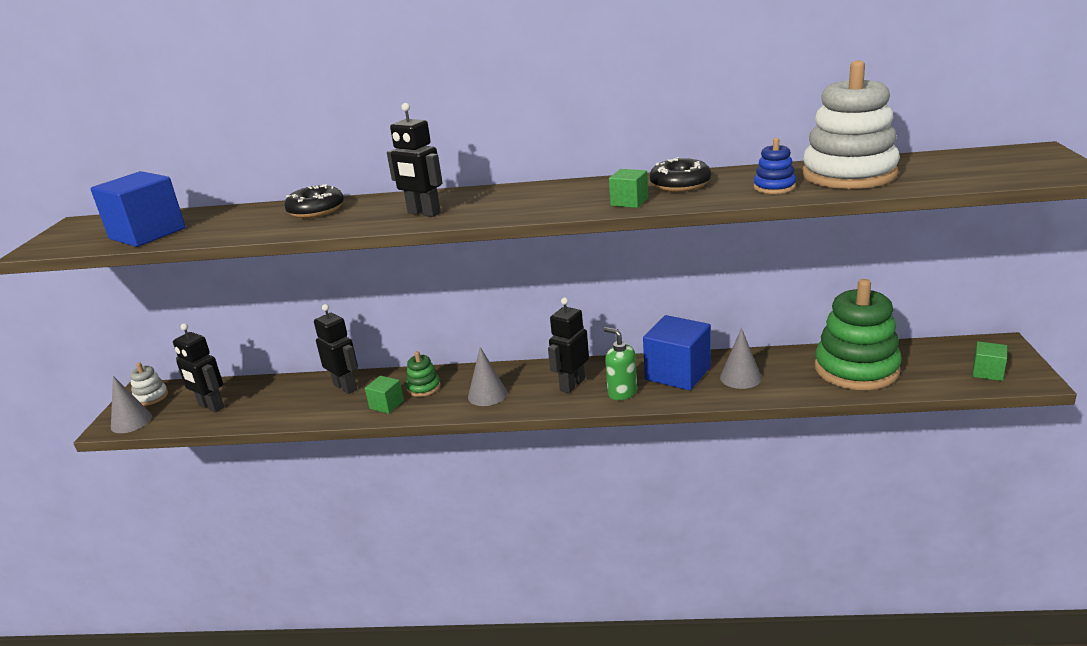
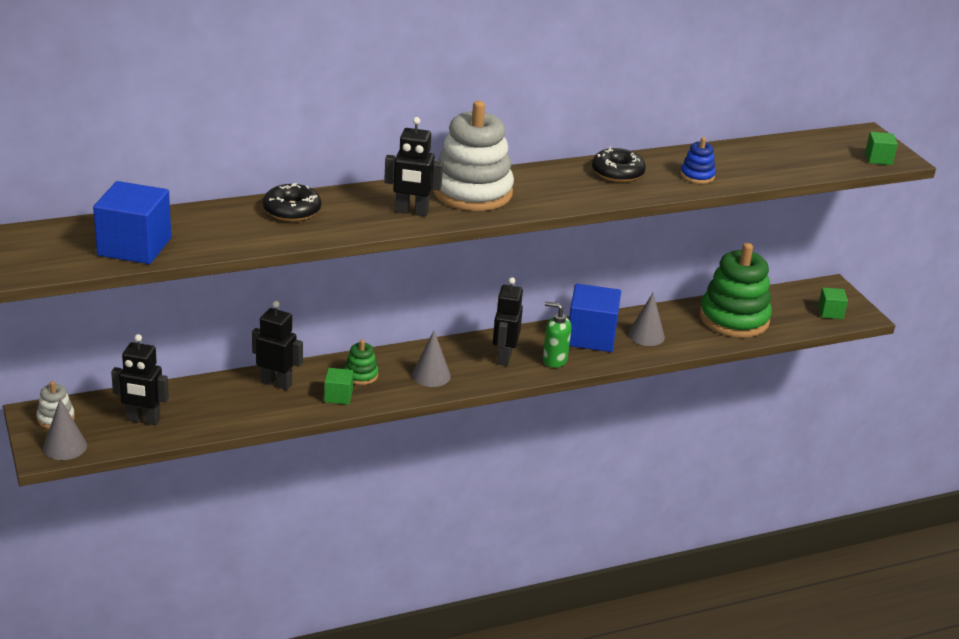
camera: 30 degrees left, 5 degrees up
green cube [609,169,648,208] -> green cube moved to [865,132,898,165]
white stacking toy [802,61,900,189] -> white stacking toy moved to [433,101,514,211]

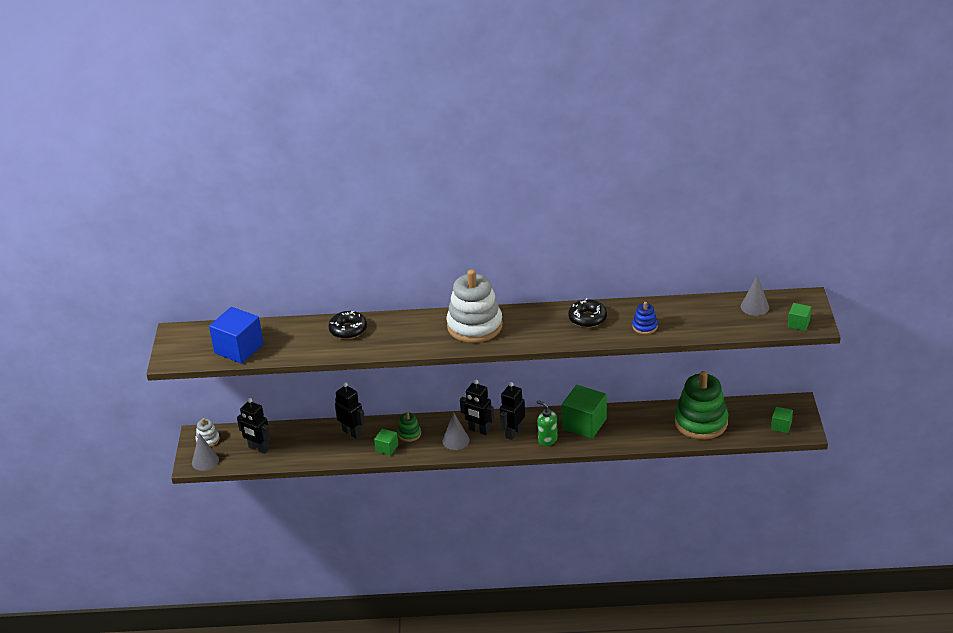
camera: 25 degrees right, 5 degrees up
black robot [384,117,443,216] -> black robot moved to [460,380,495,435]
blue cube [569,284,621,352] -> green cube [562,385,607,439]
grey cone [628,293,665,346] -> grey cone moved to [741,275,769,316]

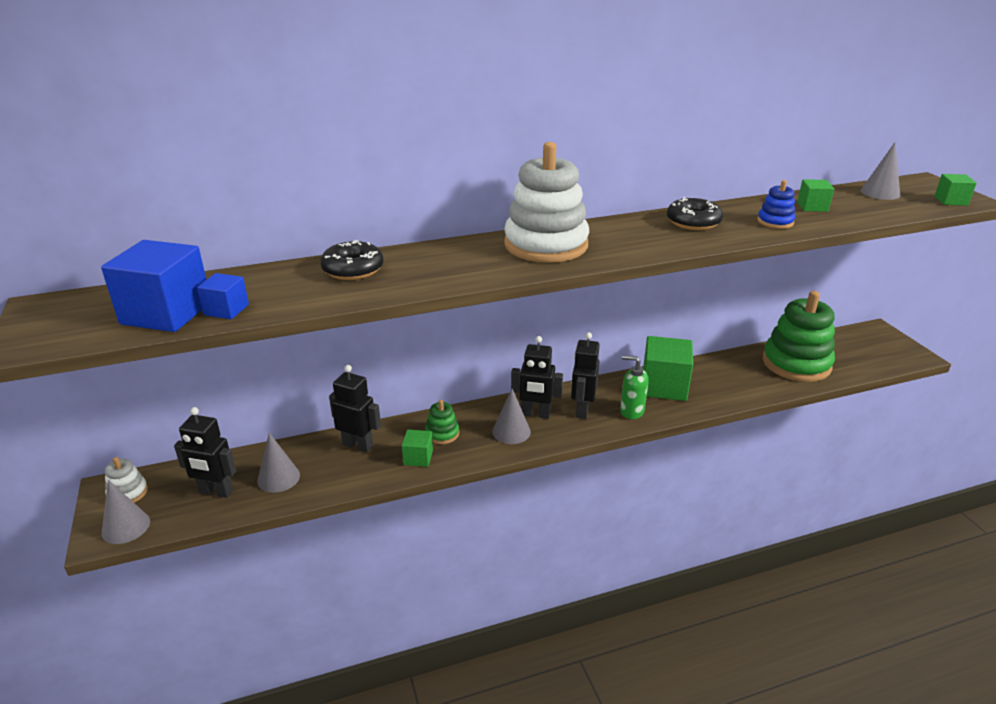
camera: 20 degrees left, 5 degrees down
green cube [771,407,793,433] -> green cube moved to [797,179,834,212]
none -> blue cube [197,273,249,319]
none -> grey cone [257,433,300,493]

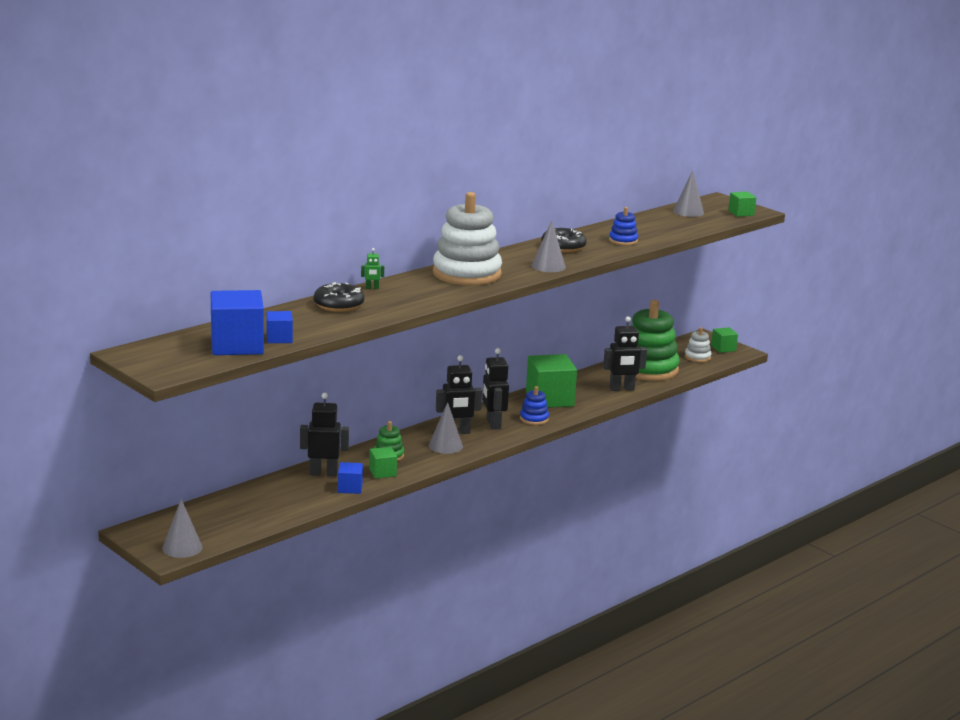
camera: 25 degrees left, 10 degrees down
white stacking toy [105,457,148,503] -> white stacking toy moved to [685,327,712,362]
black robot [174,407,236,498] -> black robot moved to [603,316,647,391]
grey cone [257,433,300,493] -> grey cone moved to [531,220,566,272]
green soap dispenser [620,355,649,419] -> blue stacking toy [520,386,549,425]
green cube [797,179,834,212] -> green cube moved to [711,327,738,353]
none -> blue cube [338,462,363,494]
none -> green robot [361,248,384,289]

